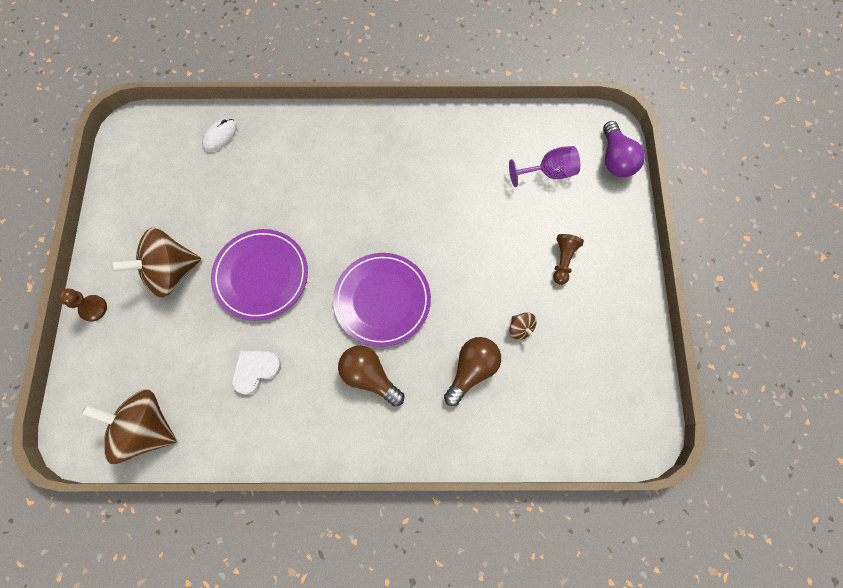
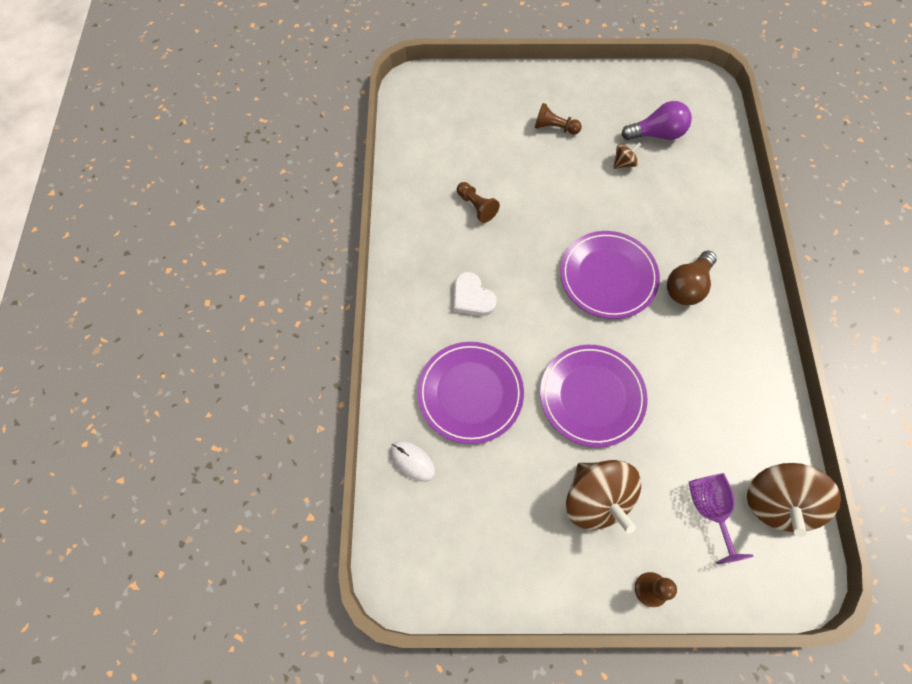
camera: 90 degrees left, 5 degrees down
white heart [232,350,281,395] -> white heart moved to [454,272,497,316]
brown light bulb [444,337,501,406] -> none
purple goblet [509,146,580,187] -> purple goblet moved to [689,473,753,564]
purple light bulb [603,121,645,177] -> purple light bulb moved to [621,101,692,140]
none -> purple plate [417,342,524,444]
none -> brown pawn [457,182,500,223]

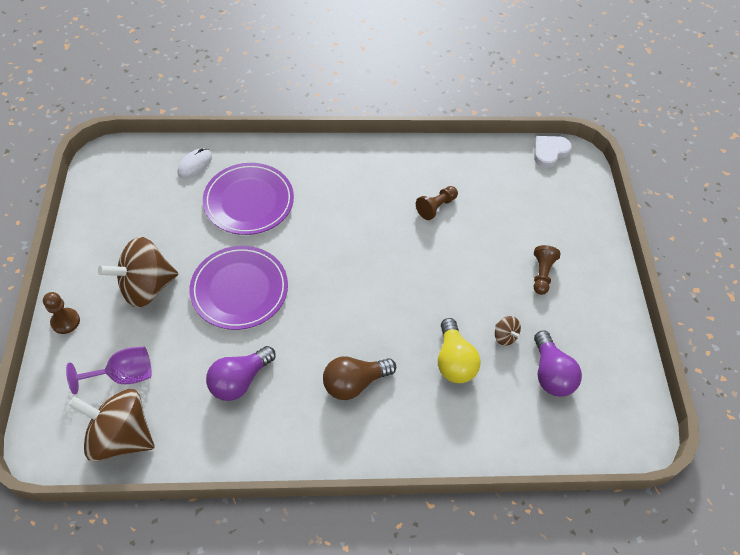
camera: 85 degrees right, 10 degrees down
white heart [454,272,497,316] -> white heart moved to [534,136,572,168]
purple plate [560,231,660,319] -> none
brown light bulb [667,251,717,305] -> brown light bulb turned 60 degrees counterclockwise [323,357,396,400]
none -> purple light bulb [206,346,276,401]
none -> yellow light bulb [438,318,480,383]

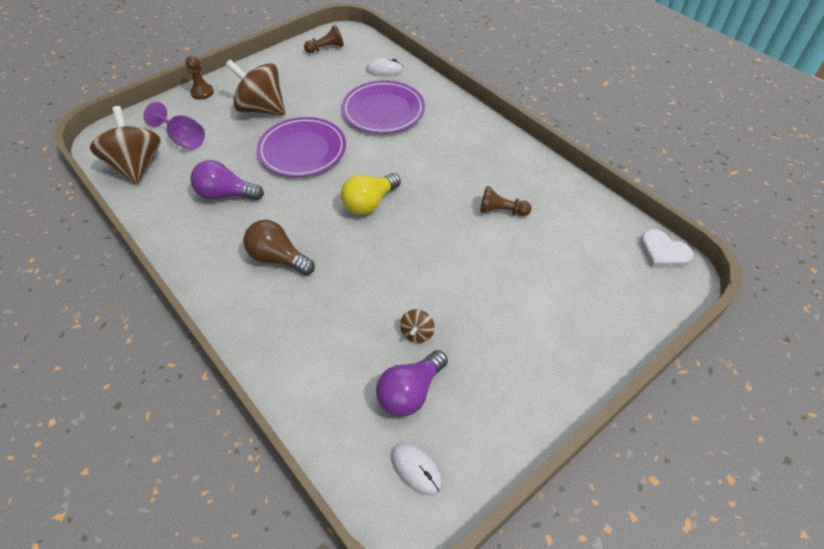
camera: 55 degrees right, 5 degrees down
yellow light bulb [438,318,480,383] -> yellow light bulb moved to [341,173,401,215]
white heart [534,136,572,168] -> white heart turned 150 degrees counterclockwise [640,229,693,268]
brown pawn [534,245,560,295] -> brown pawn moved to [304,25,344,53]
none -> white mouse [391,442,442,496]

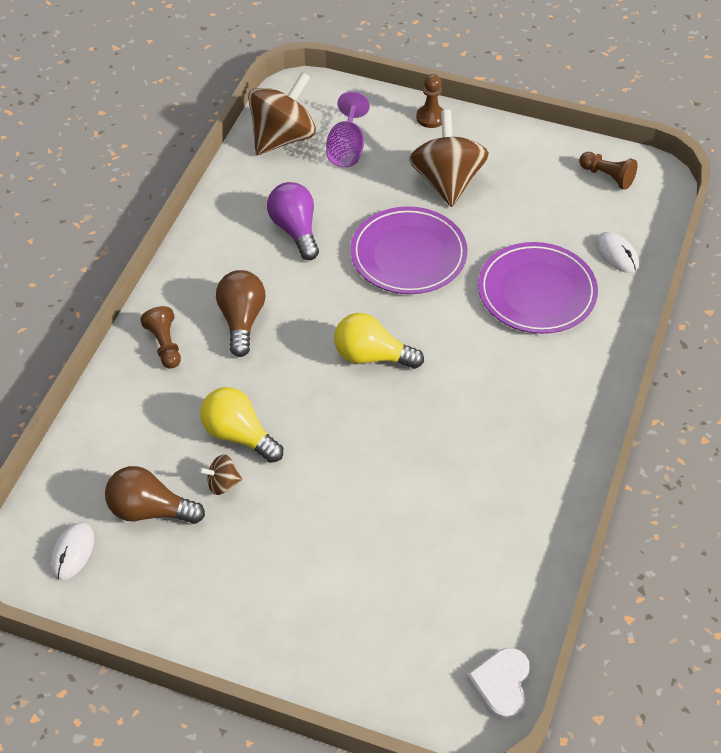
camera: 60 degrees right, 0 degrees up
purple light bulb [376,350,448,417] -> brown light bulb [105,466,205,524]
brown pawn [480,186,531,216] -> brown pawn moved to [140,306,181,369]
none -> yellow light bulb [200,387,283,463]

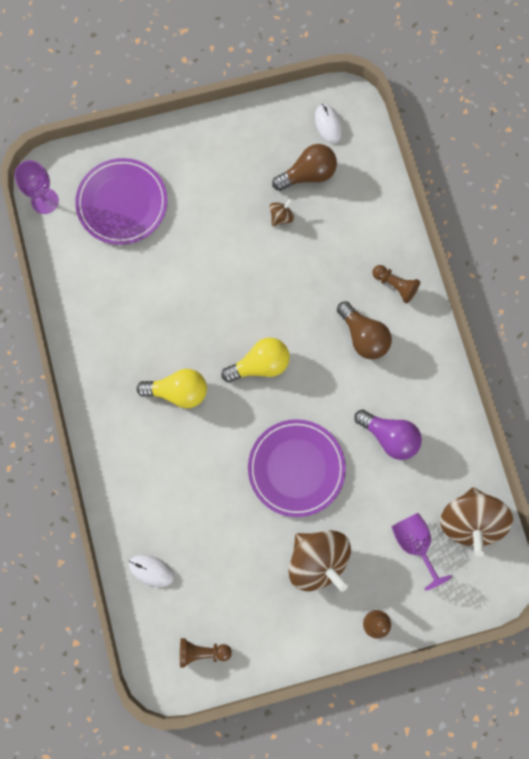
camera: 145 degrees right, 25 degrees up
yellow light bulb [200,387,283,463] -> yellow light bulb moved to [137,369,207,408]
white heart [467,648,530,721] -> purple goblet [14,160,59,214]
purple plate [478,242,598,334] -> purple plate moved to [75,158,167,245]

